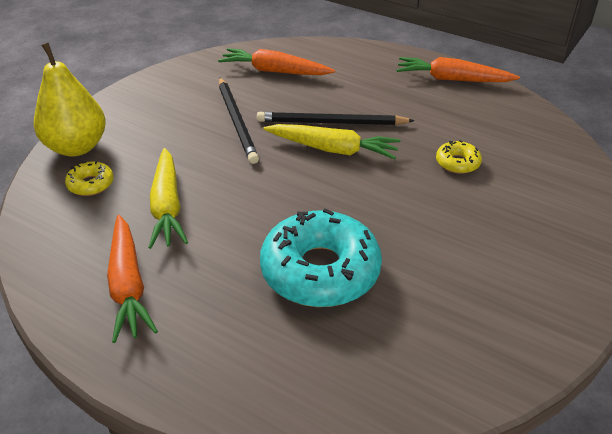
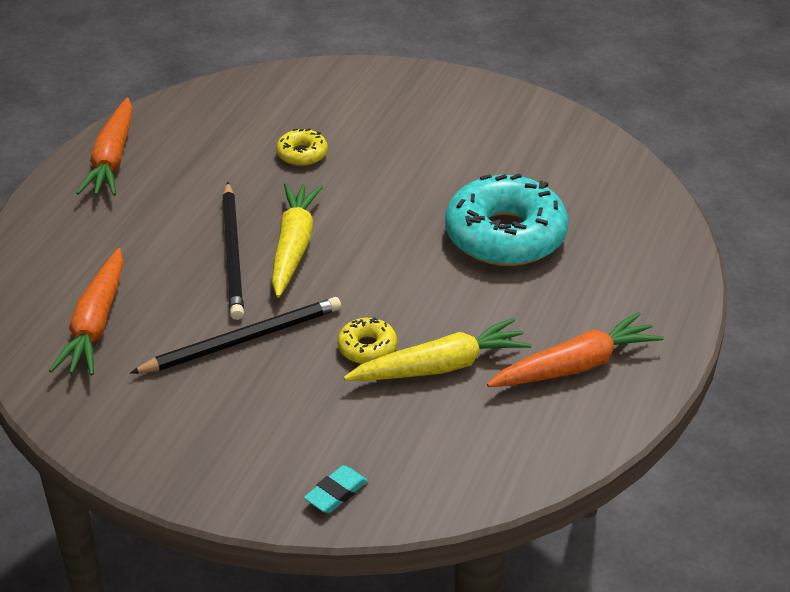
camera: 100 degrees left, 0 degrees up
yellow pear [34,43,106,157] -> turquoise eraser [304,465,368,513]
yellow donut [65,161,114,196] -> yellow donut moved to [337,317,397,364]

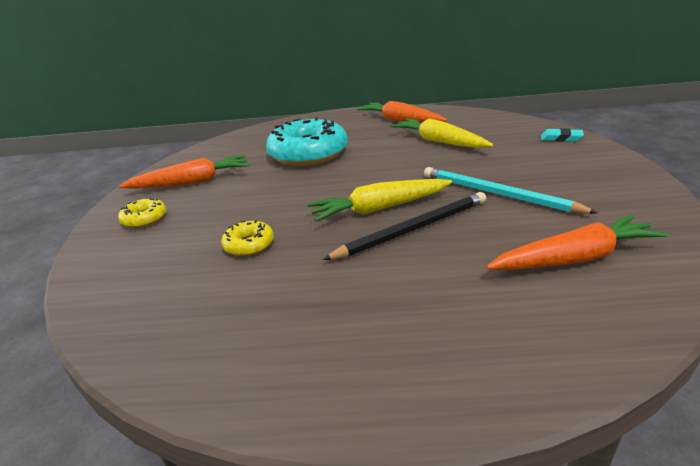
camera: 110 degrees left, 10 degrees down
orange carrot [77,98,133,196] -> orange carrot moved to [119,155,249,189]
black pencil [130,297,341,373] -> turquoise pencil [424,167,598,214]
yellow donut [337,317,397,364] -> yellow donut moved to [118,197,166,228]

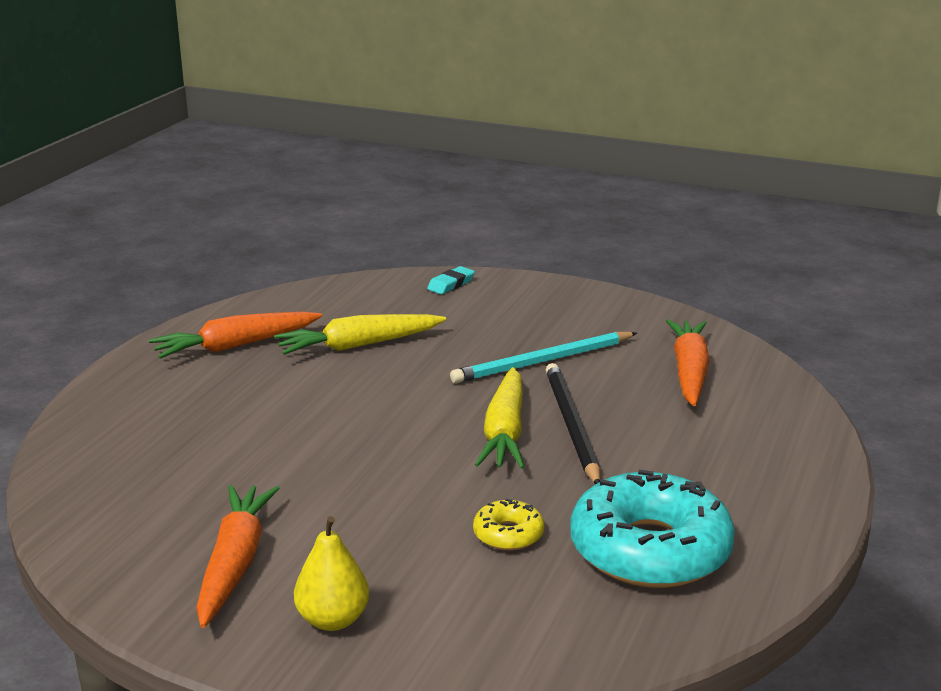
camera: 70 degrees left, 5 degrees down
yellow donut [118,197,166,228] -> yellow pear [294,516,369,631]
turquoise donut [266,117,348,166] -> turquoise donut moved to [570,470,735,588]

